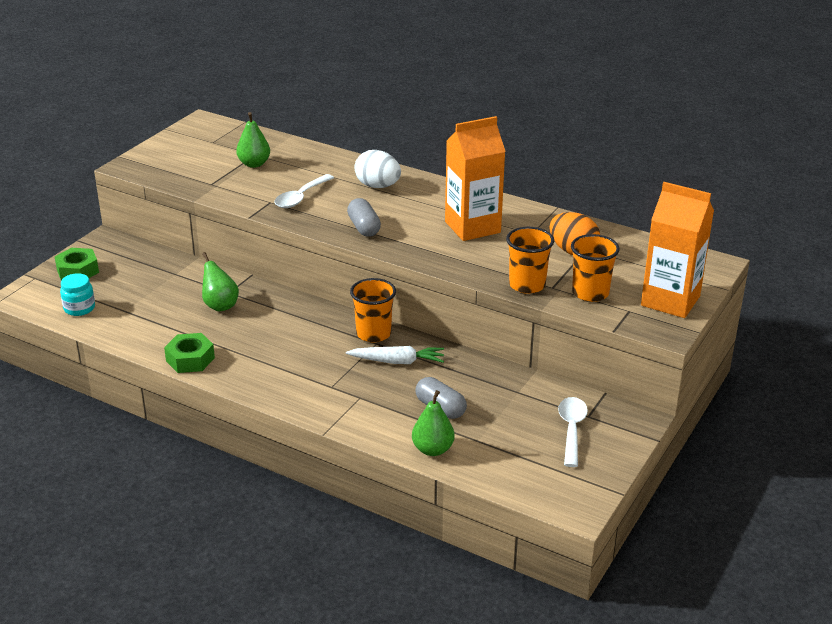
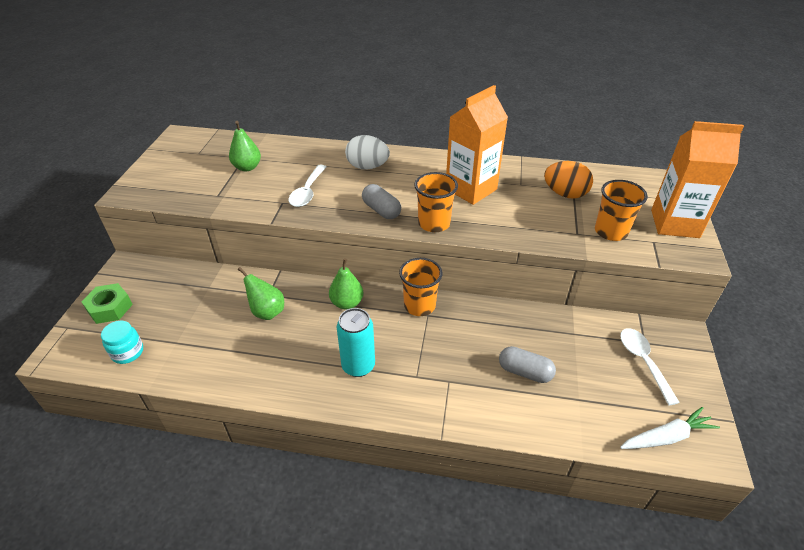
camera: 20 degrees left, 10 degrees up
green nut [164,333,215,373] -> none
white carrot [346,346,444,364] -> white carrot moved to [620,407,720,449]
green pear [412,390,455,456] -> green pear moved to [329,258,363,310]
orange cup [506,227,554,294] -> orange cup moved to [414,172,458,232]
none -> turquoise can [337,308,375,377]

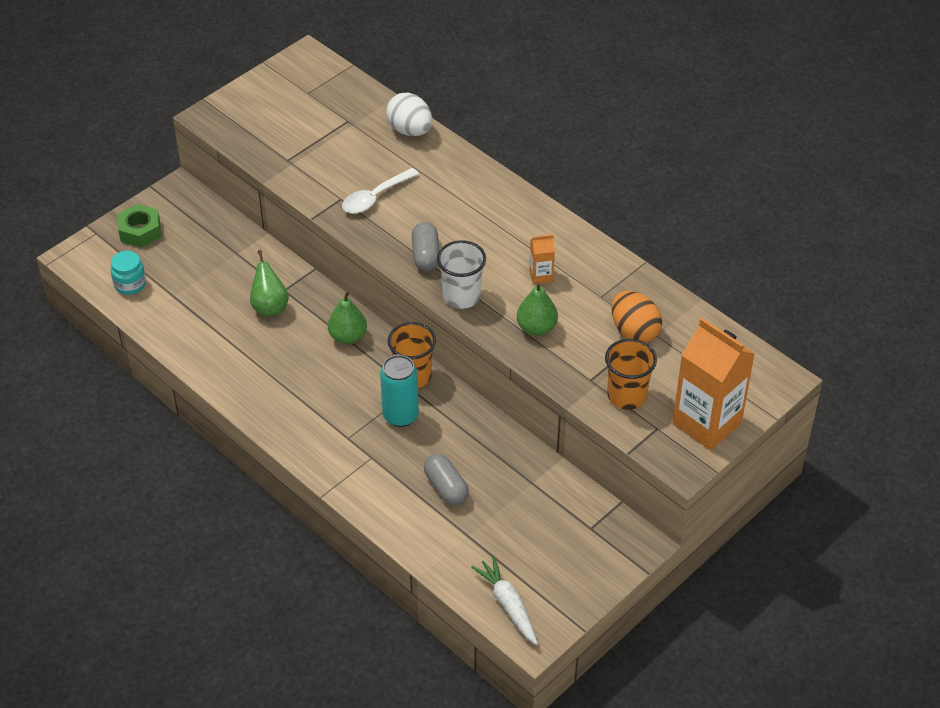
camera: 35 degrees right, 5 degrees up
green pear [229,121,261,171] -> green pear moved to [517,281,558,336]
turquoise can [337,308,375,377] -> turquoise can moved to [380,355,419,427]
white egg [345,135,390,170] -> white egg moved to [386,93,432,136]
orange cup [414,172,458,232] -> white cup [437,240,486,309]
orange carton [446,85,508,205] -> orange carton [529,235,555,285], size x0.44
white spoon [620,328,680,406] -> none
white carrot [620,407,720,449] -> white carrot turned 135 degrees counterclockwise [471,556,538,645]

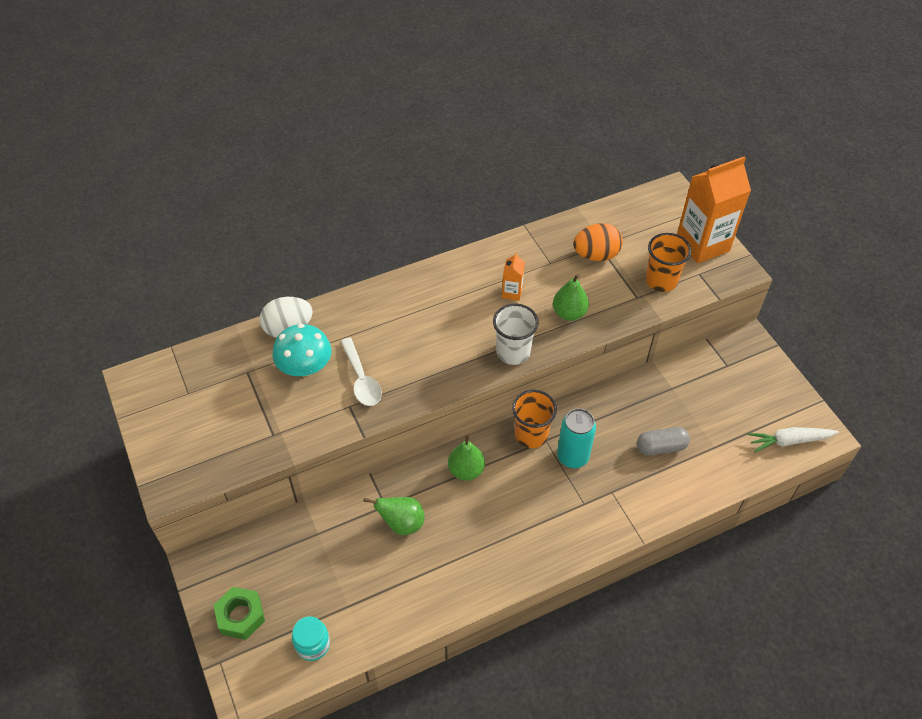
camera: 70 degrees left, 5 degrees up
grey capsule [412,222,440,271] -> none
none -> turquoise mushroom [273,324,331,377]

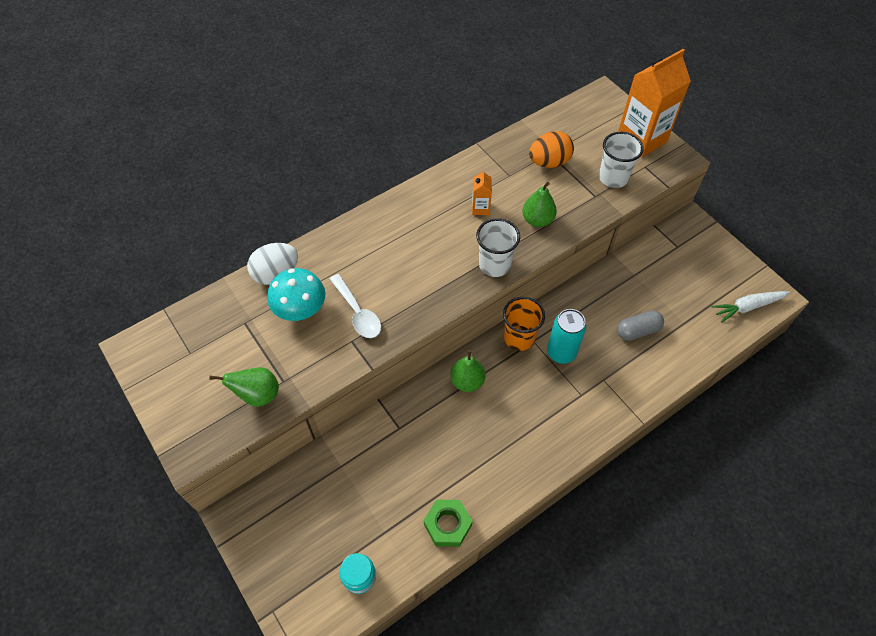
camera: 10 degrees left, 5 degrees up
green nut [214,587,265,640] -> green nut moved to [424,500,472,547]
green pear [363,497,425,535] -> green pear moved to [210,367,279,407]
orange cup [646,233,692,292] -> white cup [599,132,644,188]

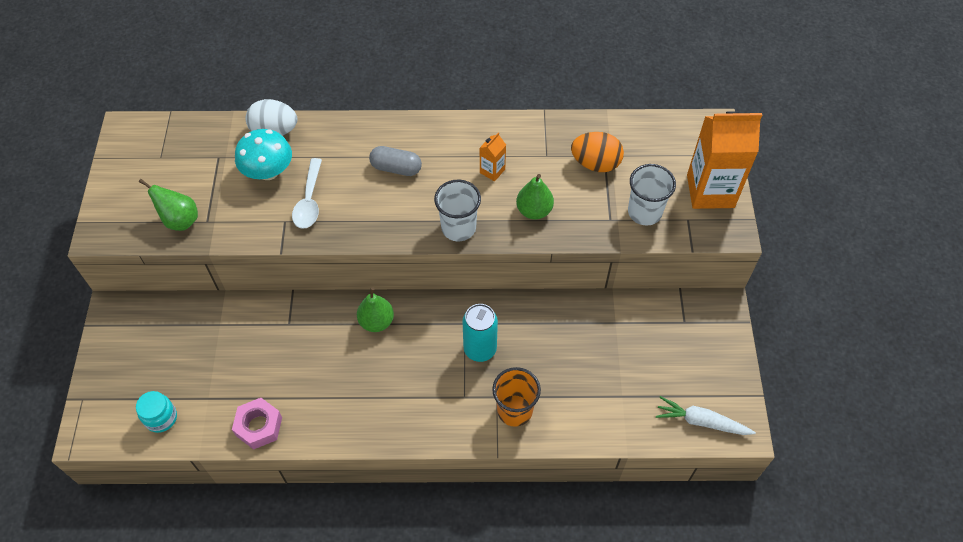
camera: 35 degrees right, 0 degrees up
green nut [424,500,472,547] -> pink nut [232,398,282,450]
orange cup [503,297,545,351] -> orange cup moved to [492,367,541,427]
grey capsule [617,310,664,341] -> grey capsule moved to [369,146,422,176]

